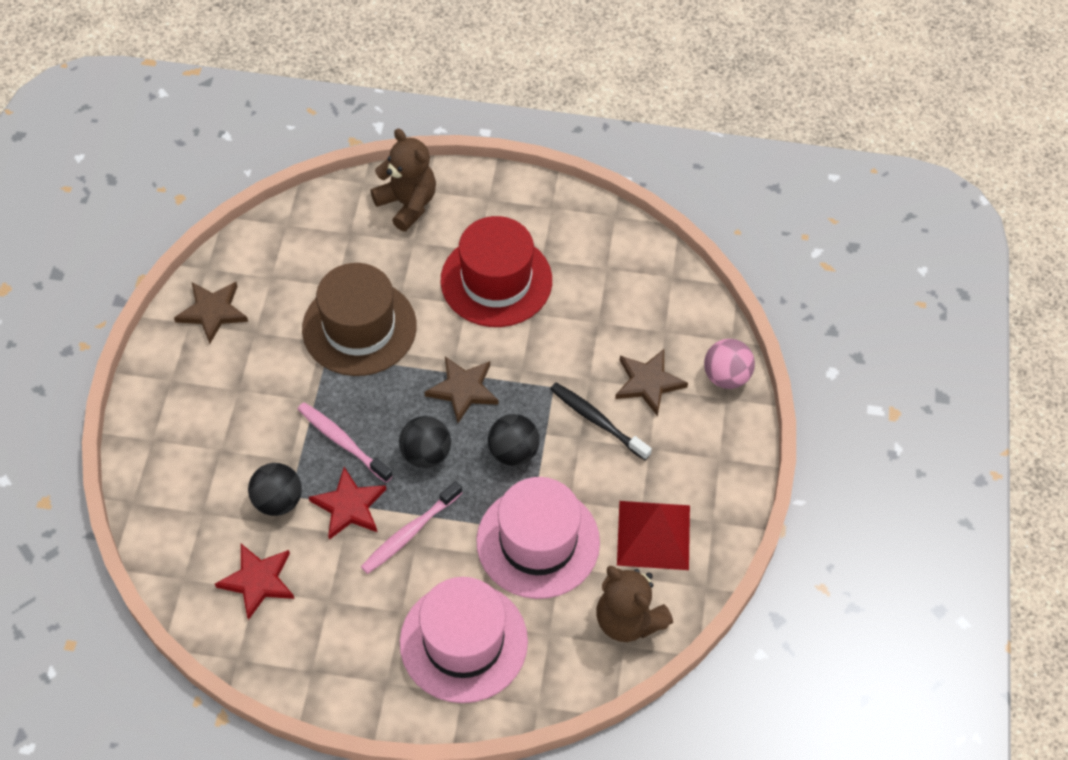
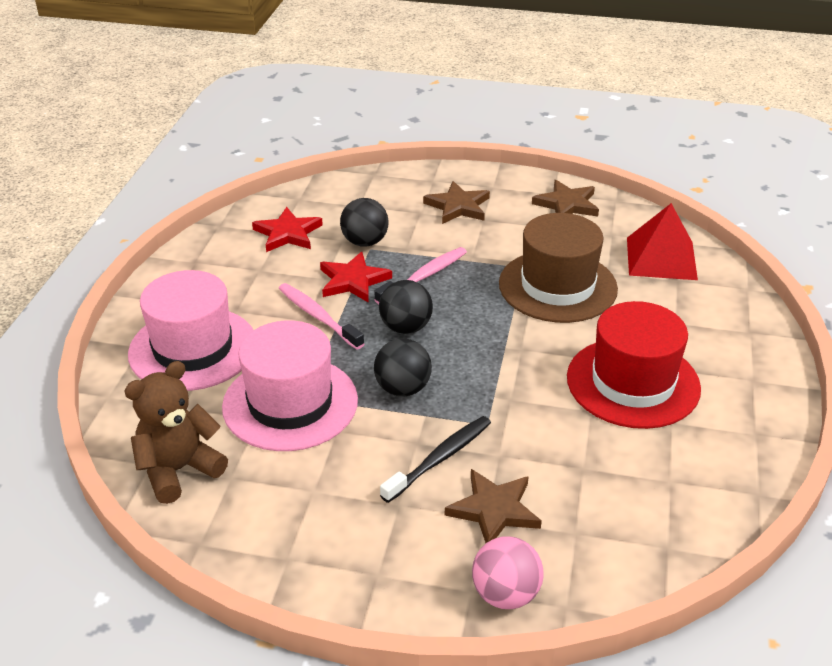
camera: 95 degrees right, 20 degrees down
brown teddy bear [371,129,436,231] -> none
brown star [424,357,499,423] -> brown star moved to [423,181,490,224]
red pyramid [617,501,690,570] -> red pyramid moved to [627,203,698,280]

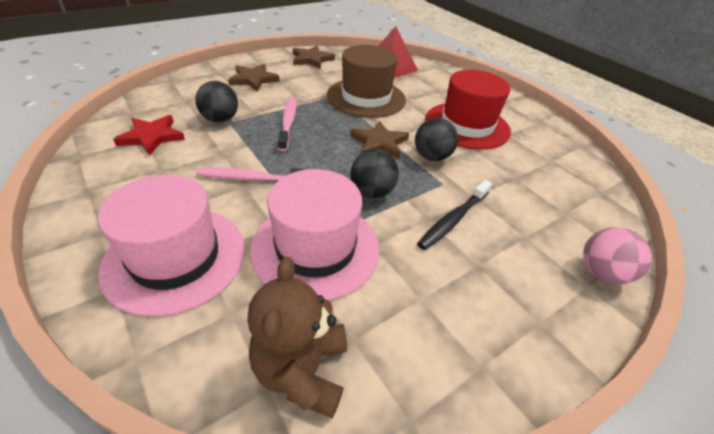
camera: 50 degrees left, 5 degrees up
red star [320,252,392,303] -> none
black ball [379,280,433,334] -> black ball moved to [415,118,458,161]
black toothbrush [380,416,491,503] -> black toothbrush turned 135 degrees counterclockwise [417,180,492,250]
brown star [445,469,542,543] -> brown star moved to [351,121,409,159]

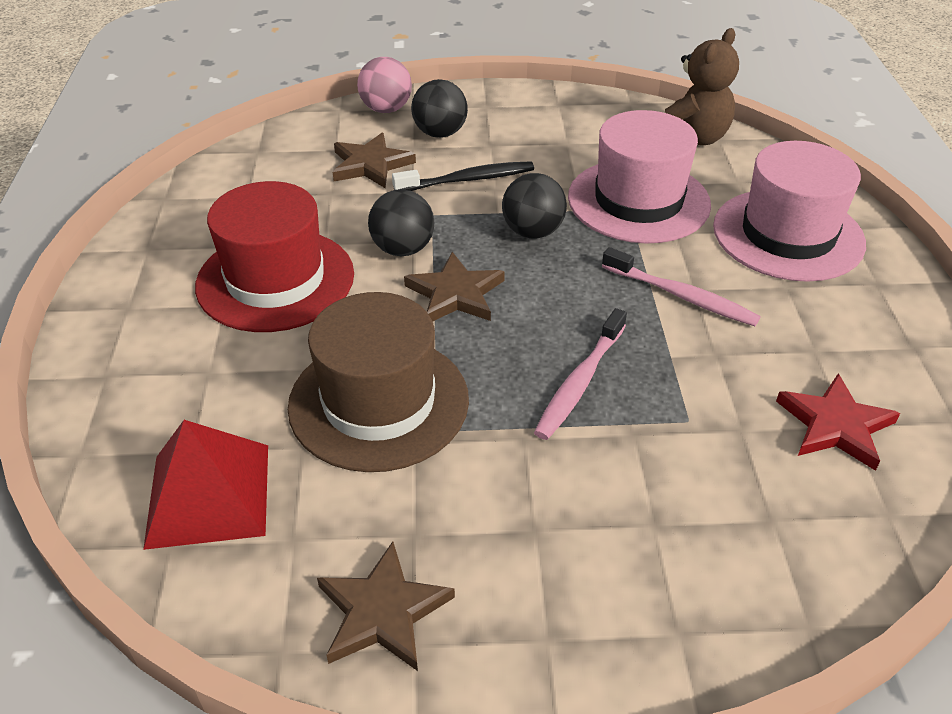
camera: 145 degrees left, 0 degrees up
black ball [195,81,238,123] -> black ball moved to [411,79,468,138]
brown star [228,64,280,91] -> brown star moved to [333,133,416,189]

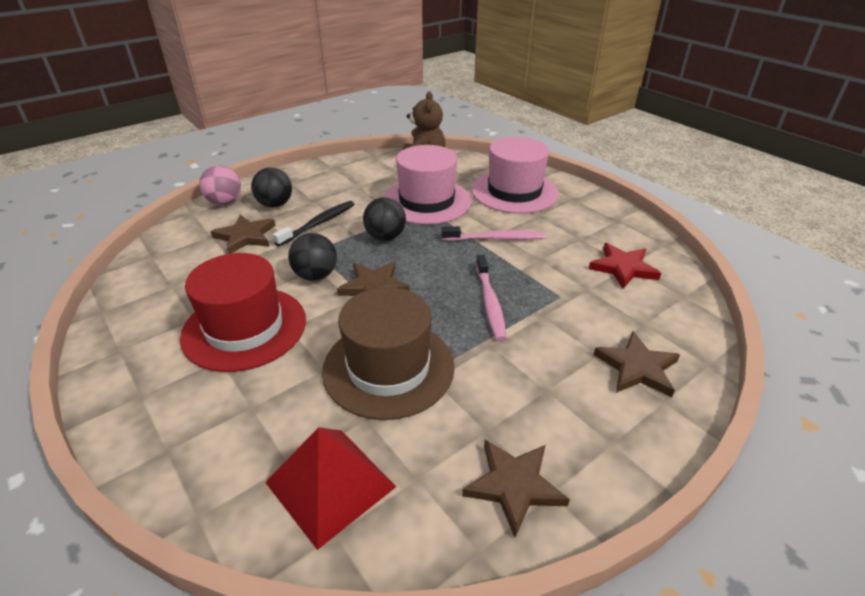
camera: 35 degrees left, 5 degrees down
none -> brown star [594,331,680,397]

